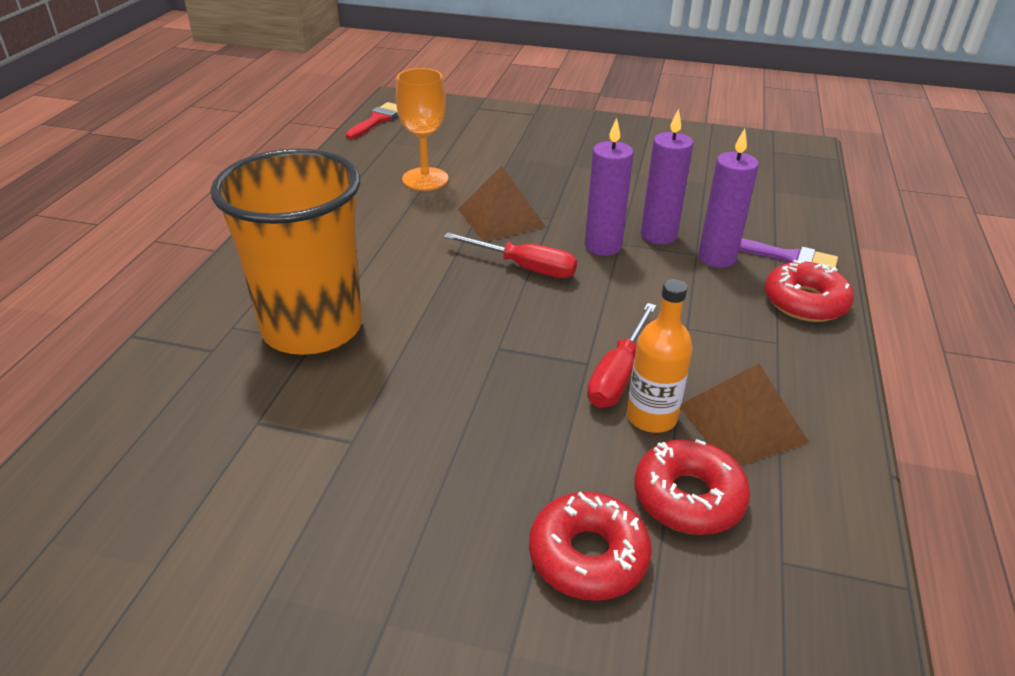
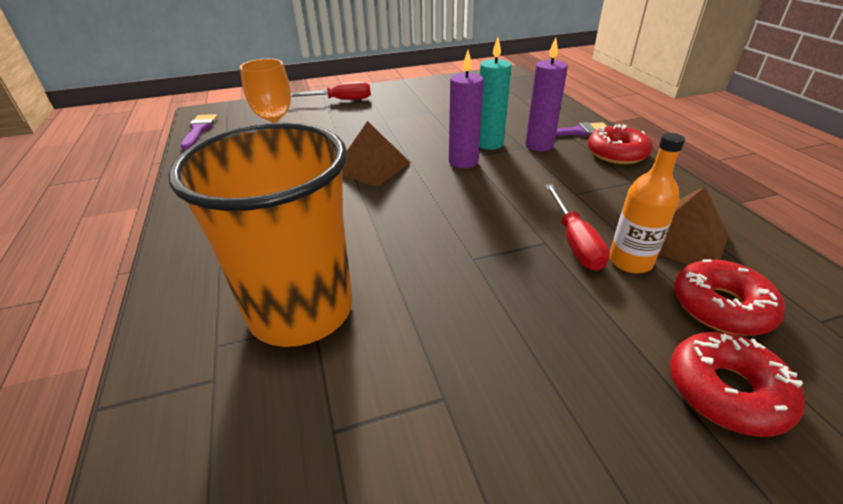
camera: 30 degrees left, 0 degrees up
red brush [345,102,398,139] -> purple brush [180,114,218,150]
red screwdriver [444,232,577,278] -> red screwdriver moved to [291,82,371,100]
purple candle [641,109,693,244] -> turquoise candle [479,37,511,150]

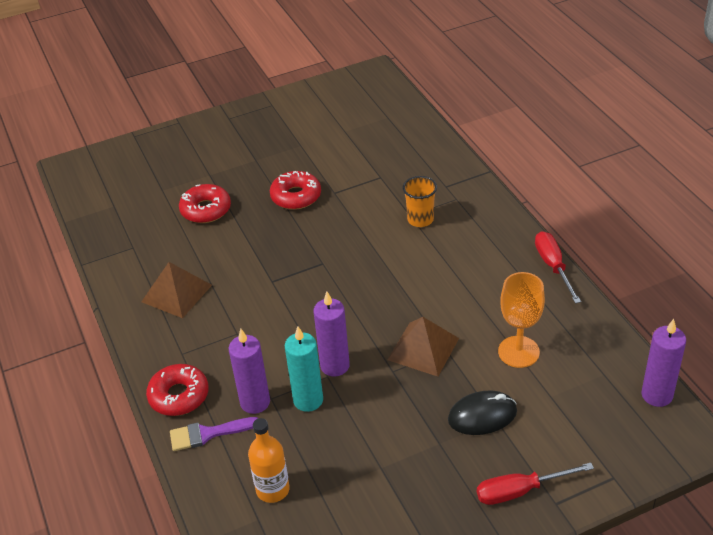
camera: 175 degrees right, 5 degrees up
orange cup [168,122,352,347] -> orange cup [403,176,437,227], size x0.44
purple brush [180,114,218,150] -> purple candle [642,319,686,407]
red screwdriver [545,184,610,271] -> red screwdriver moved to [535,231,581,304]
orange bottle [609,133,685,273] -> orange bottle moved to [248,418,290,503]
red donut [674,259,785,336] -> red donut moved to [270,171,321,210]
none -> black mouse [448,390,517,435]

